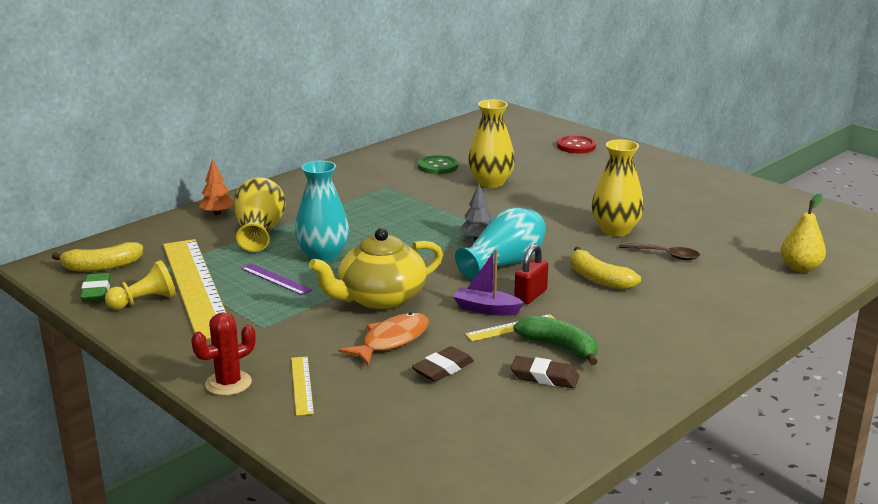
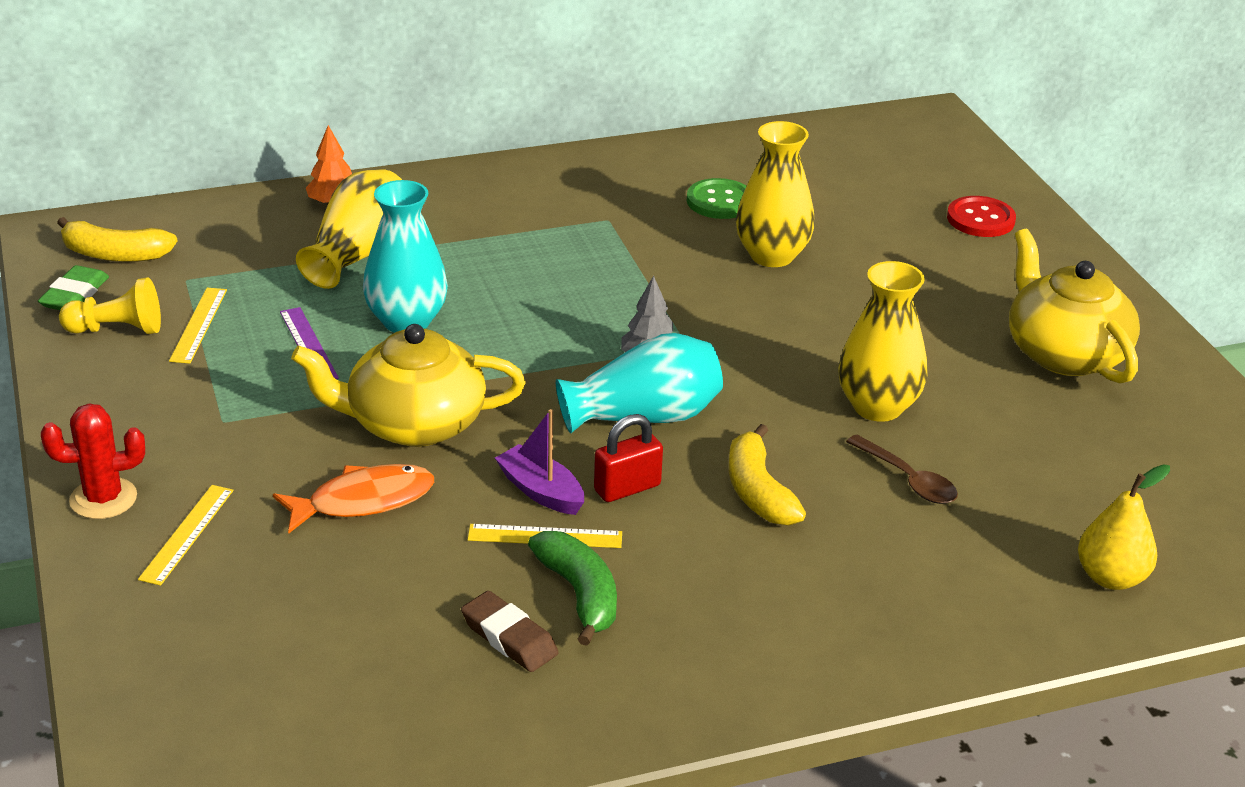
camera: 25 degrees right, 10 degrees up
yellow ruler [163,239,226,340] -> yellow ruler [169,288,227,364], size x0.42
brown eraser [412,346,474,382] -> none
none -> yellow teapot [1009,229,1140,384]

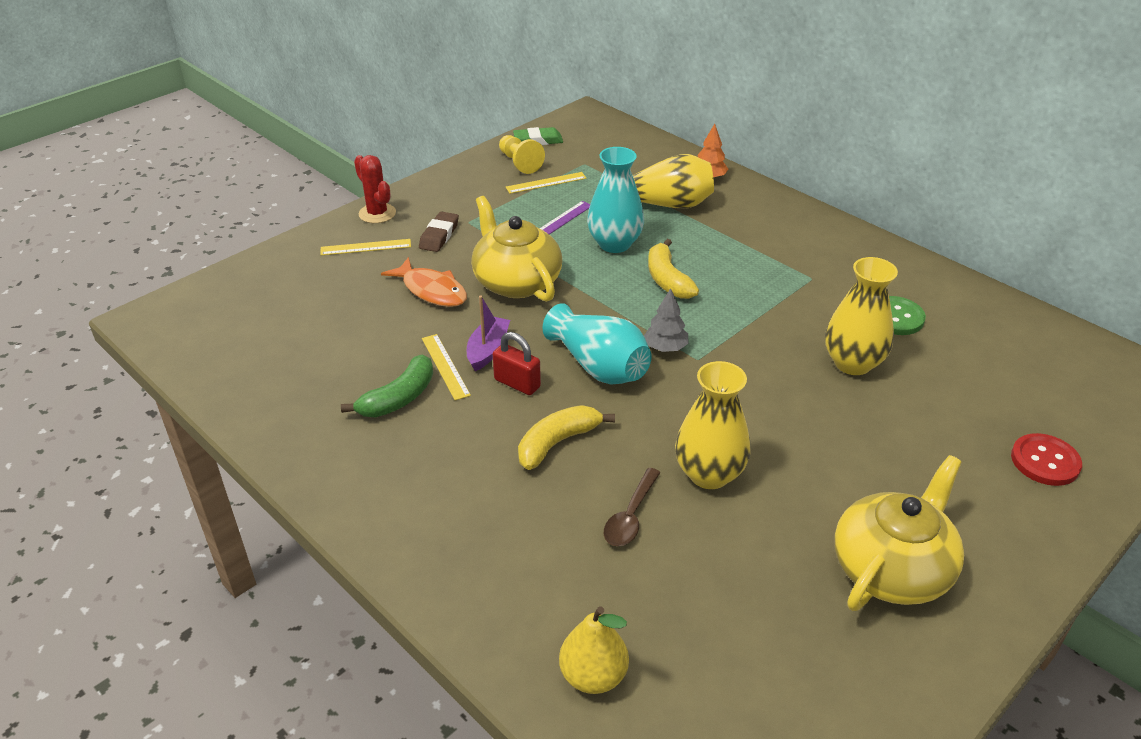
camera: 65 degrees right, 5 degrees up
yellow banana [57,217,177,262] -> yellow banana moved to [648,239,699,299]
brown eraser [461,591,559,672] -> brown eraser moved to [419,211,459,252]

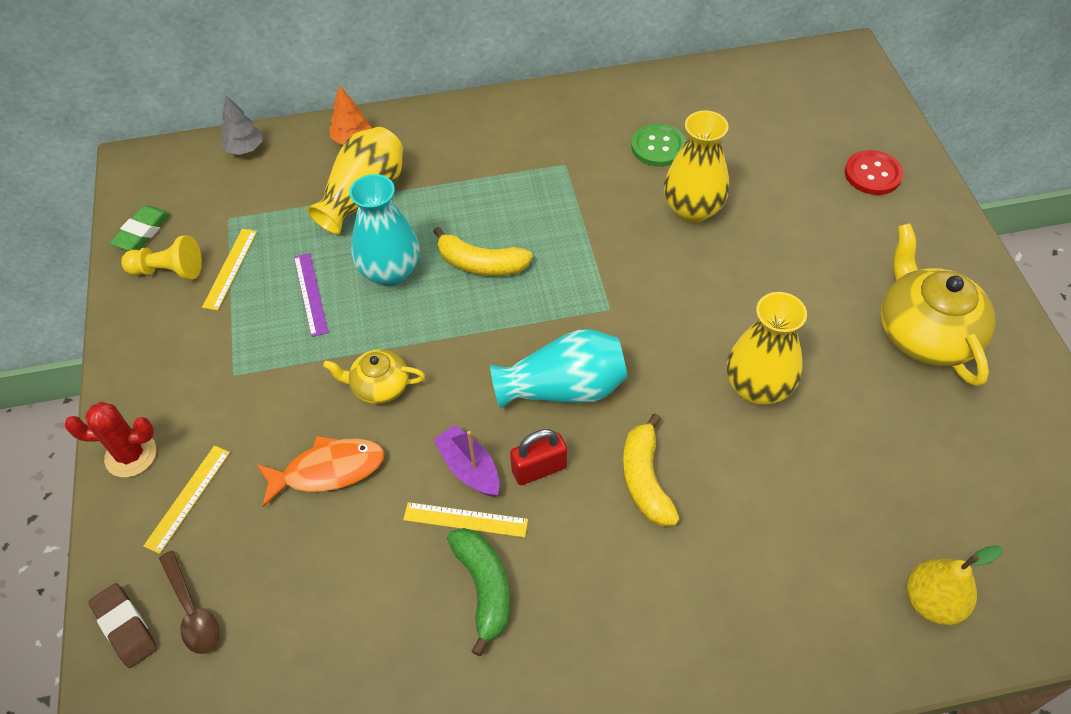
camera: 55 degrees left, 15 degrees up
brown eraser [419,211,459,252] -> brown eraser moved to [89,583,158,668]
yellow teapot [471,196,562,302] -> yellow teapot [323,349,425,404], size x0.54
brown spoon [604,468,661,546] -> brown spoon moved to [159,550,219,654]
grey tree [644,288,688,352] -> grey tree moved to [220,95,263,155]

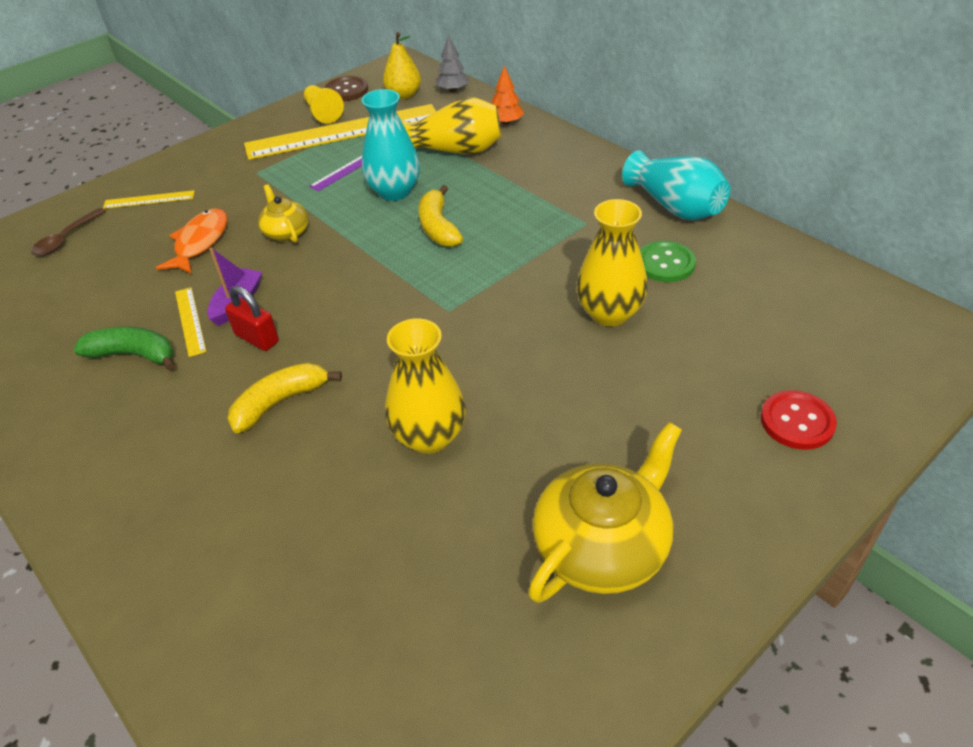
camera: 60 degrees right, 10 degrees down
red cactus [65,402,156,477] -> none
brown eraser [89,583,158,668] -> none
green eraser [110,205,170,251] -> brown button [325,76,368,101]
yellow ruler [202,229,257,311] -> yellow ruler [244,104,436,160], size x2.39
orange fish [257,435,384,507] -> orange fish turned 120 degrees counterclockwise [156,208,228,274]
green banana [447,528,510,656] -> green banana turned 120 degrees counterclockwise [73,327,175,371]
turquoise vase [490,329,627,409] -> turquoise vase moved to [622,150,730,220]
yellow pear [907,545,1003,625] -> yellow pear moved to [383,32,421,99]

